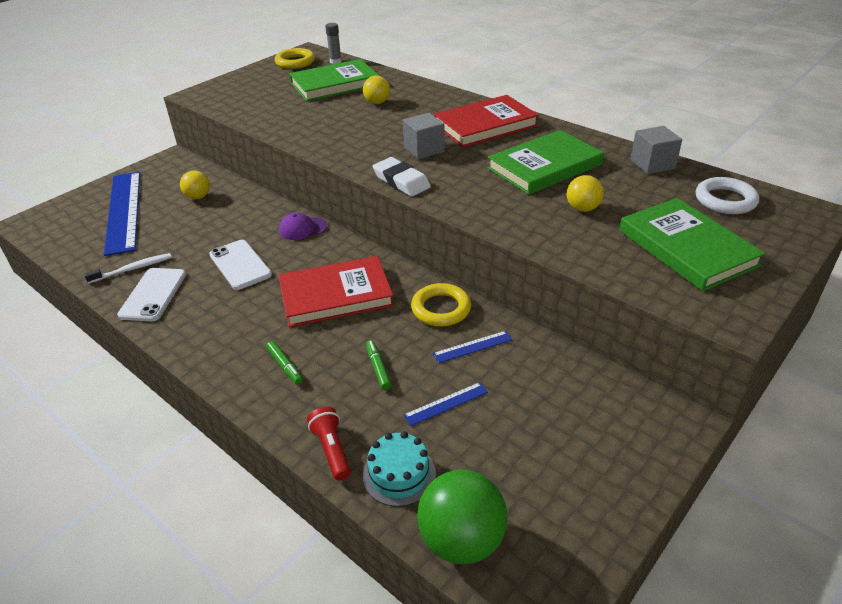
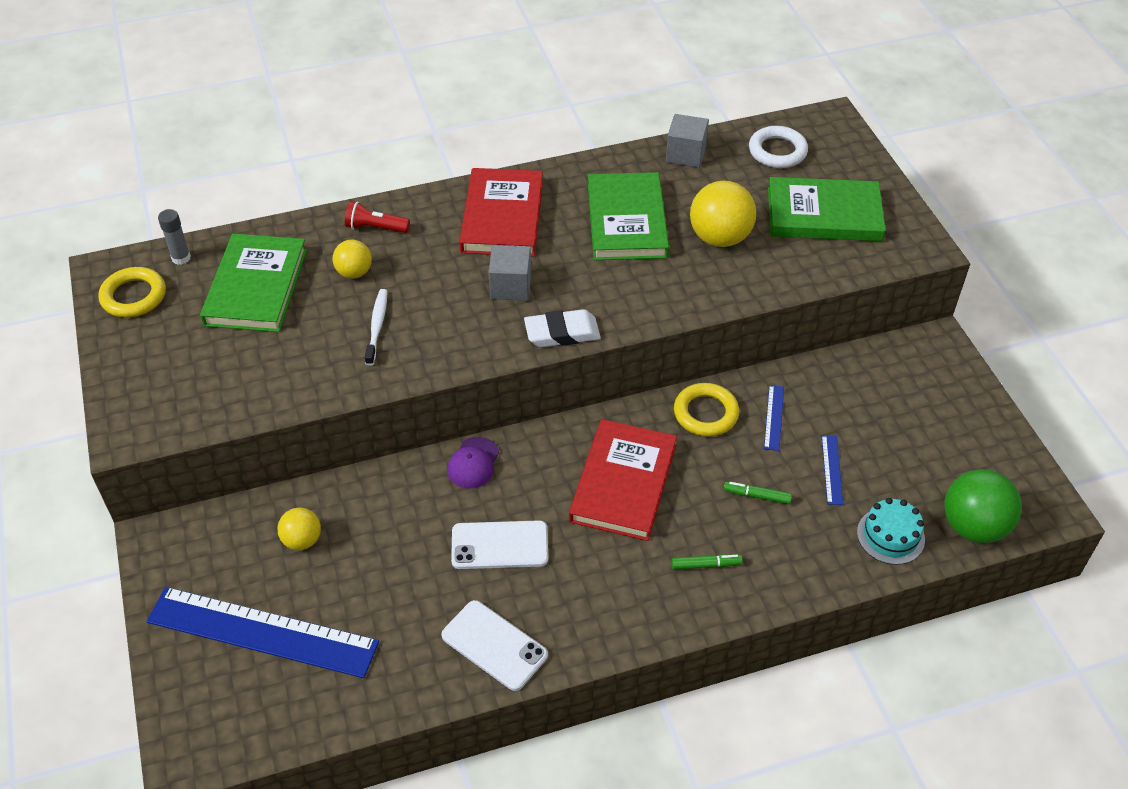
camera: 60 degrees left, 10 degrees up
white toothbrush [84,253,172,284] -> white toothbrush moved to [365,289,387,366]
red flashlight [307,406,351,481] -> red flashlight moved to [345,201,410,233]
yellow ball [567,175,604,212] -> yellow ball [690,181,756,247], size x1.73

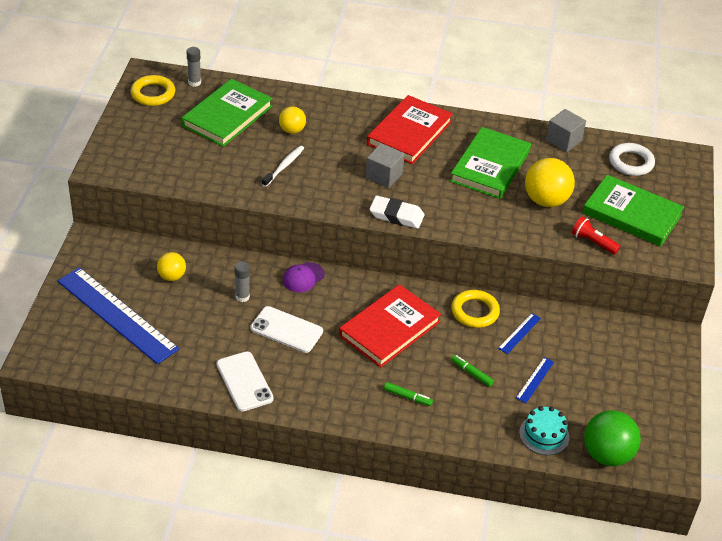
camera: 25 degrees right, 5 degrees down
red flashlight [345,201,410,233] -> red flashlight moved to [572,216,620,254]
none -> grey glue stick [234,261,250,302]

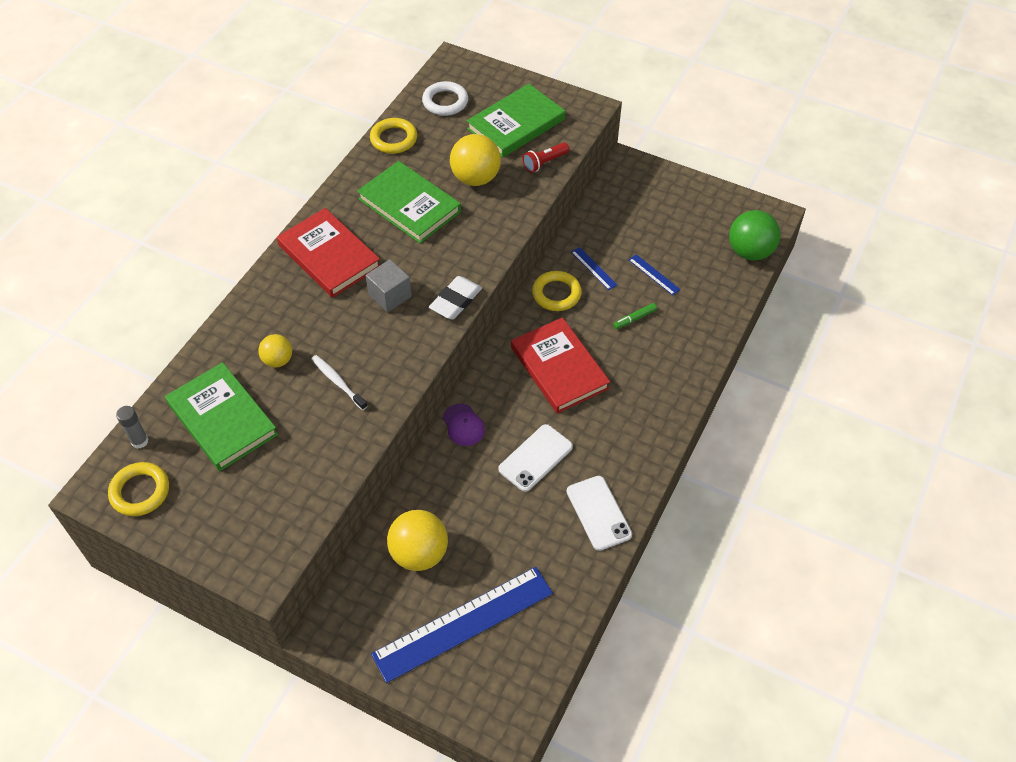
camera: 70 degrees left, 10 degrees up
yellow ball [157,252,186,281] -> yellow ball [387,510,448,571], size x1.73
white phone [217,351,274,412] -> white phone turned 75 degrees clockwise [567,476,632,551]
grey glue stick [234,261,250,302] -> none
green marker [384,382,433,406] -> none
turquoise cake [519,406,570,455] -> none
grey cube [546,109,586,152] -> yellow ring [370,118,417,154]

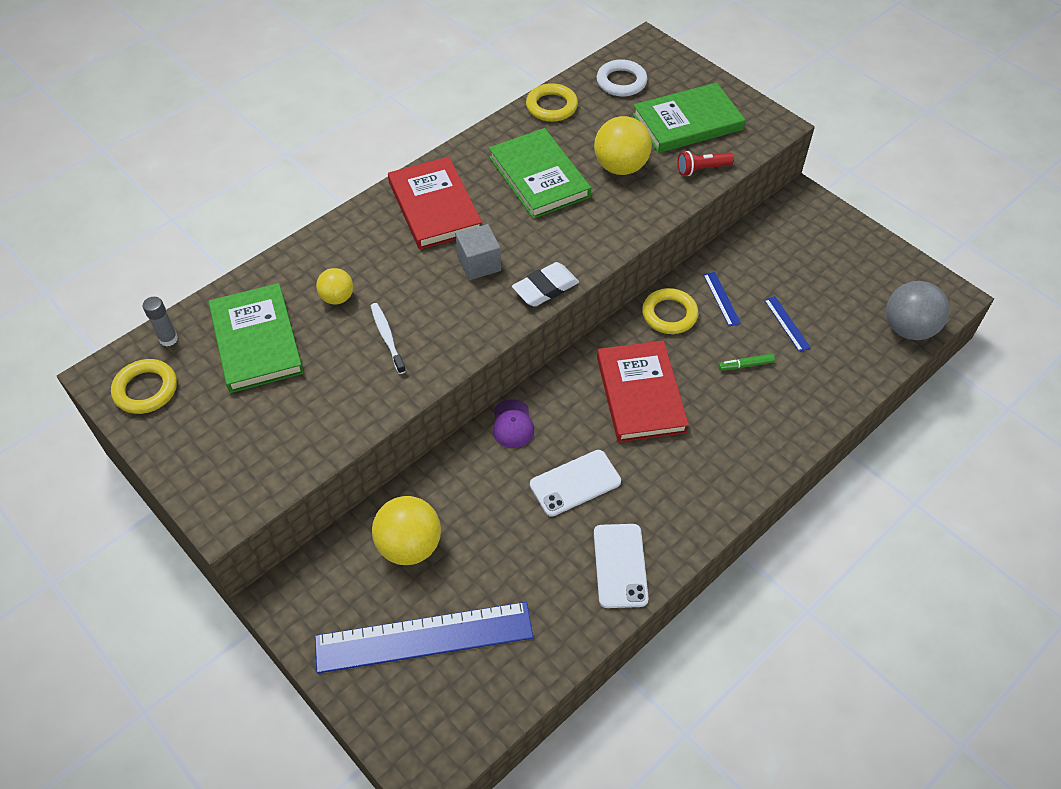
camera: 20 degrees right, 0 degrees up
green ball [729,210,780,261] -> grey ball [886,281,950,340]

